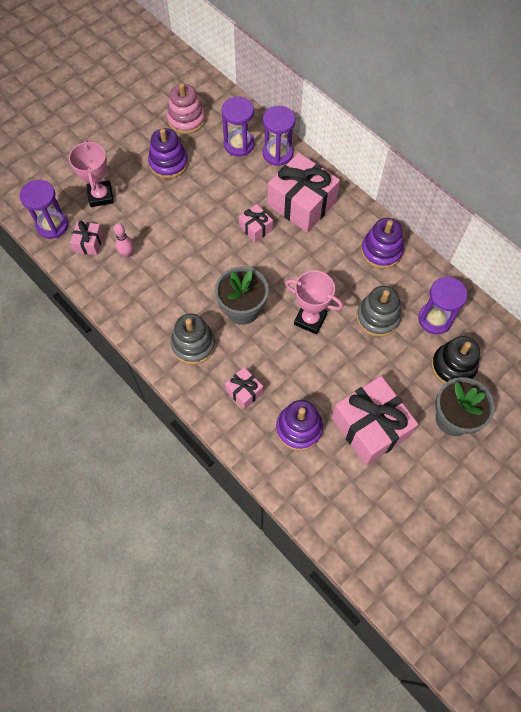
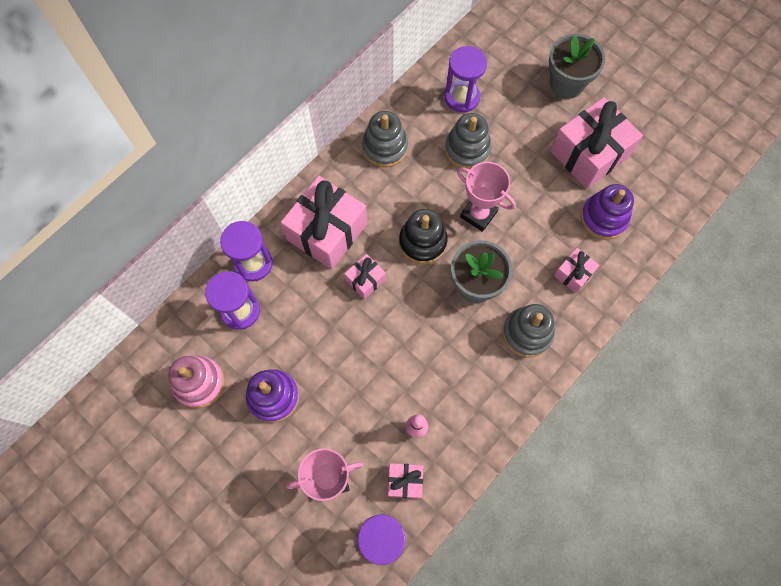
camera: 95 degrees left, 5 degrees up
pink trophy [285,271,343,334] -> pink trophy turned 75 degrees counterclockwise [457,162,516,232]
purple stacking toy [361,218,404,269] -> grey stacking toy [362,111,408,168]
black stacking toy [431,336,480,384] -> black stacking toy moved to [399,209,448,264]

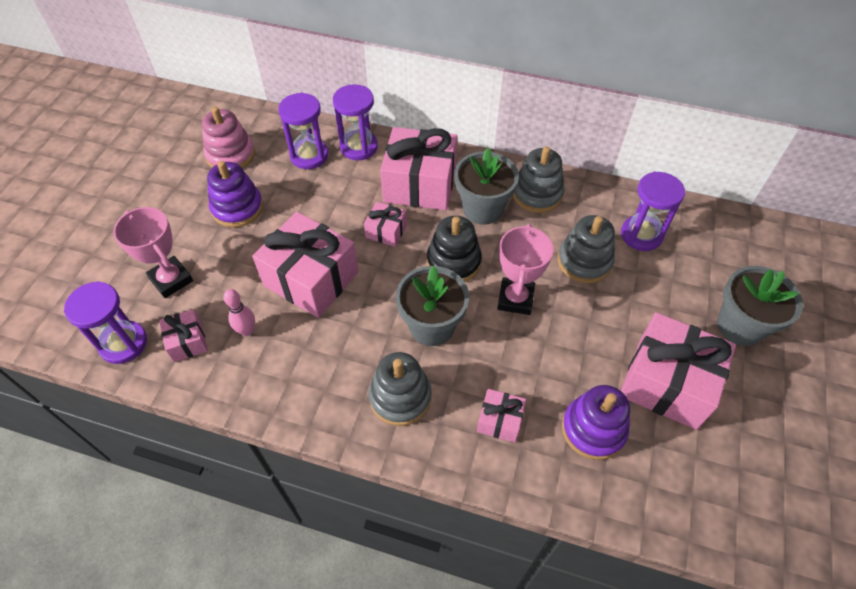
camera: 65 degrees right, 15 degrees down
none -> pink gift [252,211,359,318]
none -> grey flower pot [454,148,519,225]

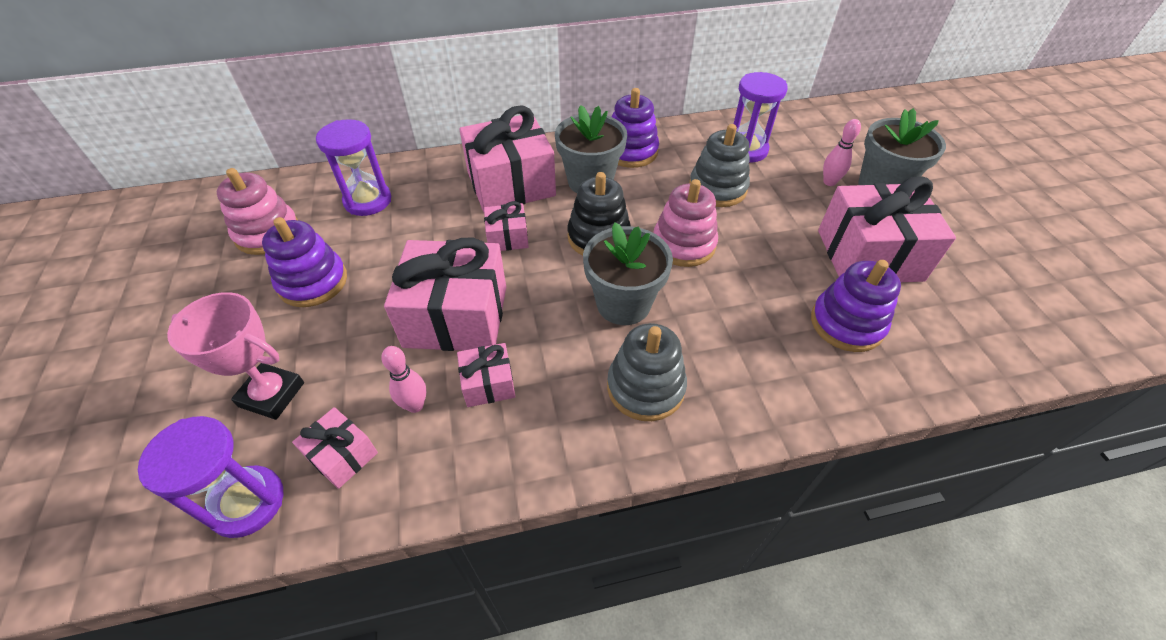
camera: 30 degrees left, 5 degrees down
purple hourglass [333,84,378,160] -> none
pink gift [477,389,526,443] -> pink gift moved to [457,343,516,407]
pink trophy [497,224,553,315] -> pink stacking toy [653,179,718,267]
grey stacking toy [513,147,565,213] -> purple stacking toy [612,88,659,168]
none -> pink bowling pin [823,119,861,186]

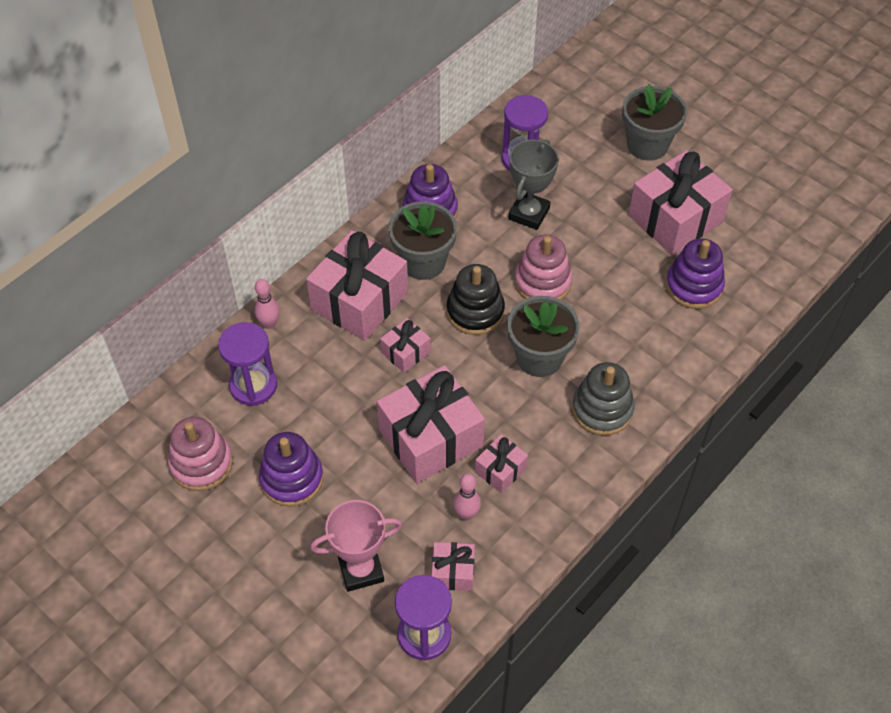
camera: 35 degrees left, 5 degrees up
grey stacking toy [689,124,750,207] -> grey trophy [508,139,559,230]
pink bowling pin [823,119,861,186] -> pink bowling pin moved to [255,279,280,329]

